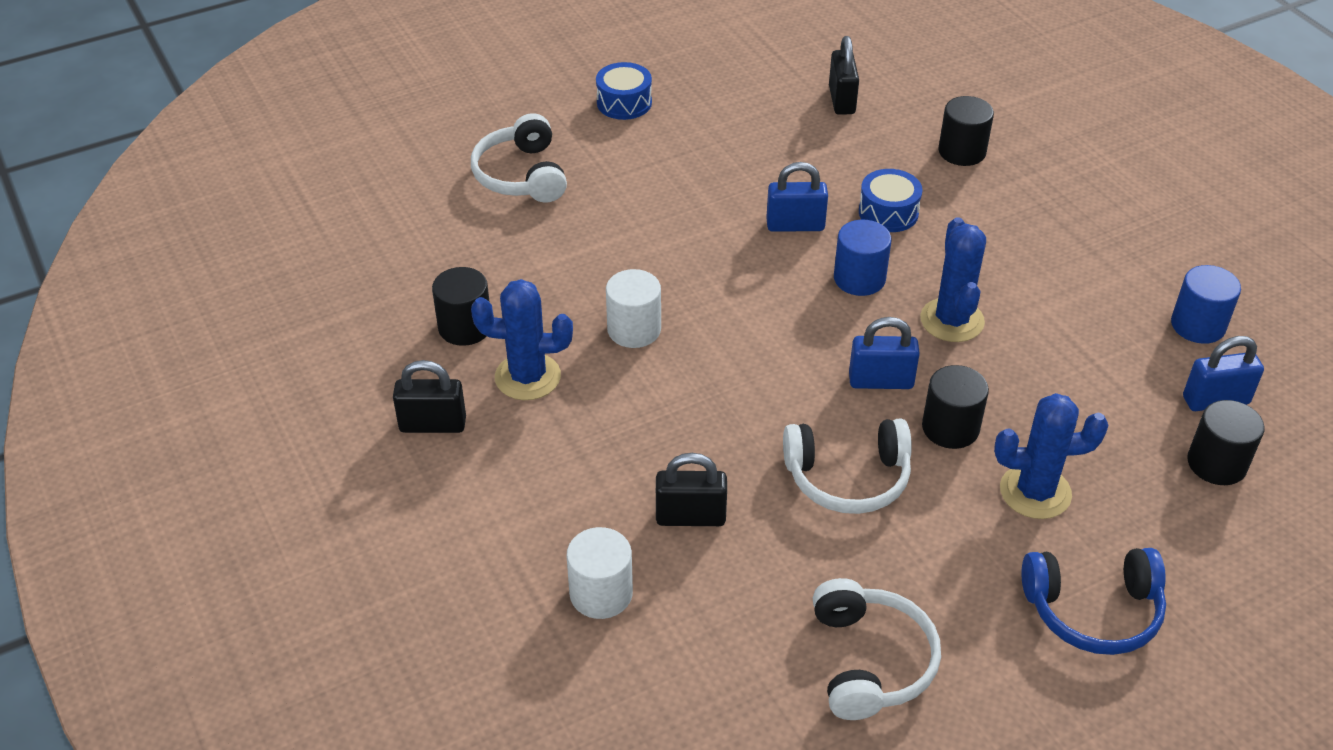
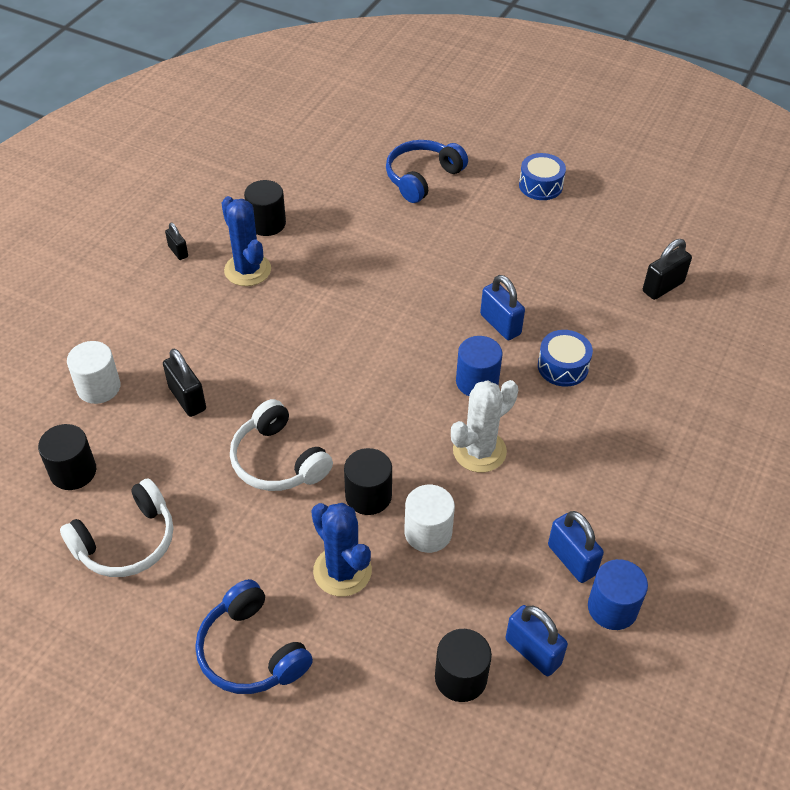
camera: 55 degrees right, 5 degrees up
black padlock [393,360,466,433] -> black padlock [165,223,188,260], size x0.60
white headphones [471,113,567,203] -> blue headphones [386,140,468,203]
white cylinder [606,269,661,348] -> white cylinder moved to [404,485,455,553]
blue padlock [849,317,920,389] -> blue padlock moved to [548,511,604,583]
blue cactus [920,217,986,342] -> white cactus [451,380,518,472]
black cylinder [938,96,994,166] -> black cylinder moved to [38,424,96,490]

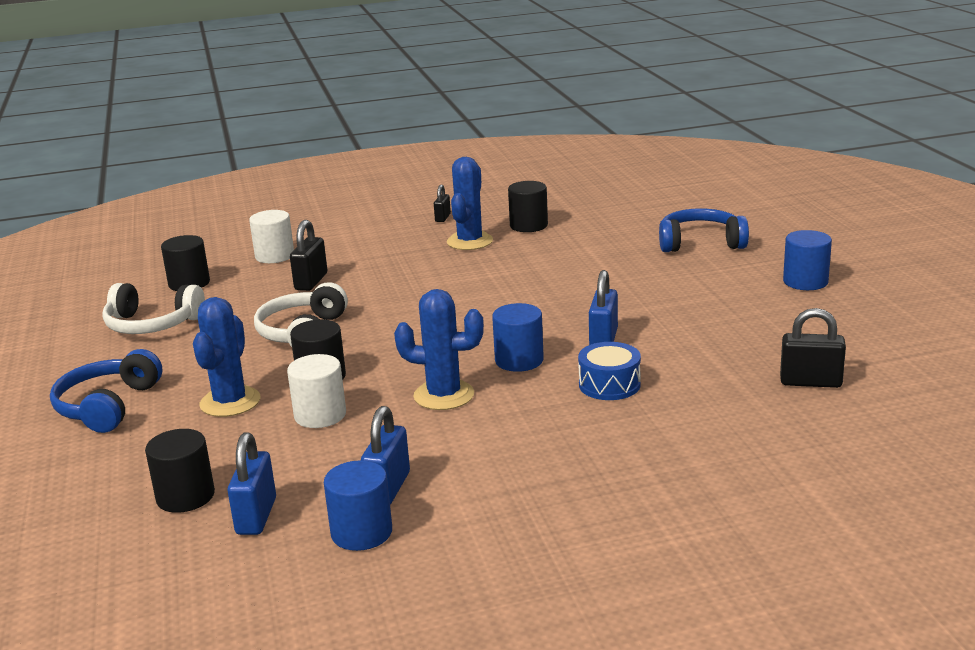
camera: 50 degrees right, 25 degrees down
white cactus [451,380,518,472] -> blue cactus [394,289,484,410]
blue drum [519,153,566,200] -> blue cylinder [783,230,832,290]

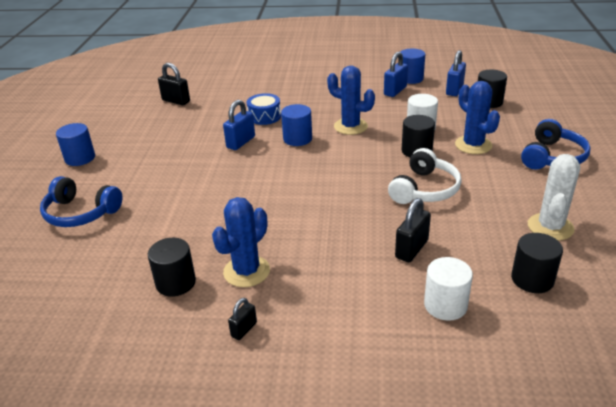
camera: 160 degrees left, 10 degrees up
white headphones [102,283,205,334] -> white cactus [528,154,580,241]
blue cactus [193,297,260,417] -> blue cactus turned 60 degrees counterclockwise [455,81,500,154]

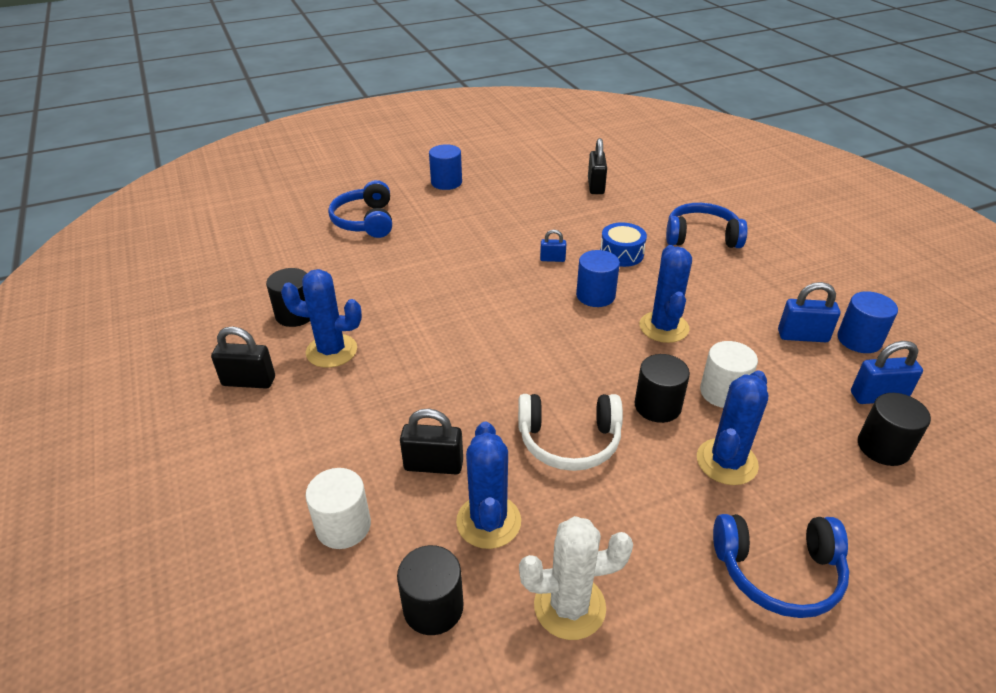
camera: 60 degrees right, 5 degrees up
blue padlock [223,100,255,150] -> blue padlock [540,230,566,262], size x0.60
black padlock [228,298,257,340] -> black padlock [211,327,275,389], size x1.67
none -> blue cactus [456,422,521,549]
none -> blue headphones [666,203,748,248]

